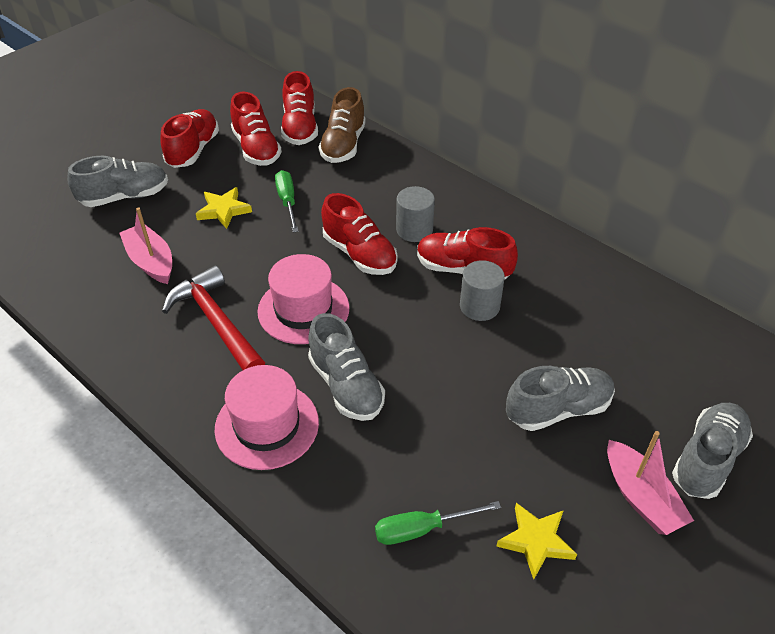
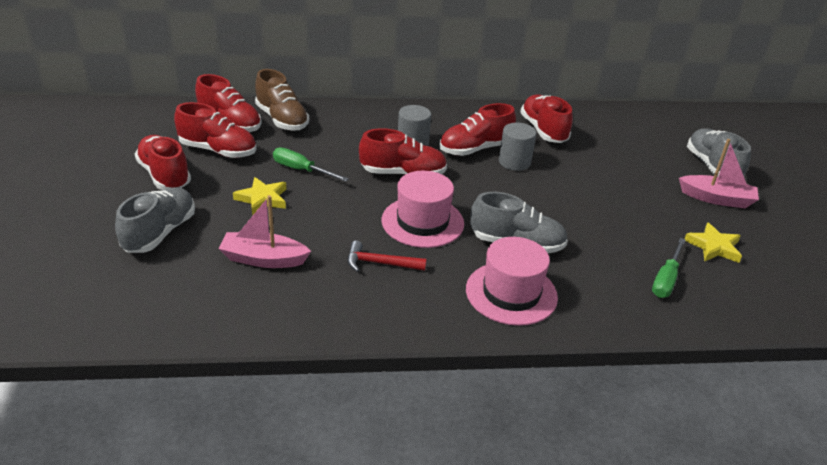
camera: 50 degrees left, 10 degrees down
red hammer [162,266,265,370] -> red hammer [348,240,427,272], size x0.58
grey shoe [506,366,615,431] -> none
none -> red shoe [520,94,573,143]

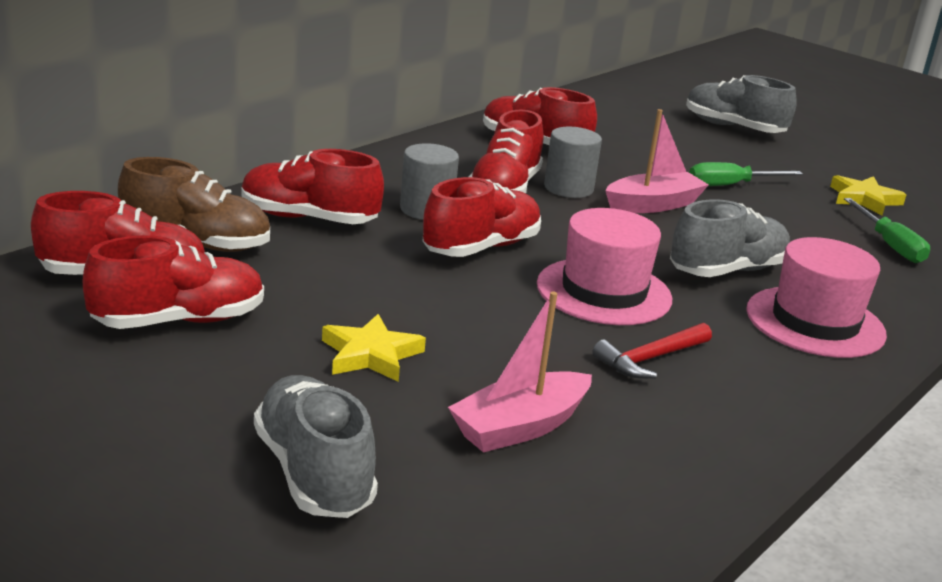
camera: 45 degrees left, 10 degrees down
red shoe [135,135,191,190] -> red shoe moved to [242,149,384,224]
green screwdriver [273,147,349,182] -> green screwdriver moved to [689,162,803,186]
pink boat [679,139,759,208] -> pink boat moved to [605,109,709,213]

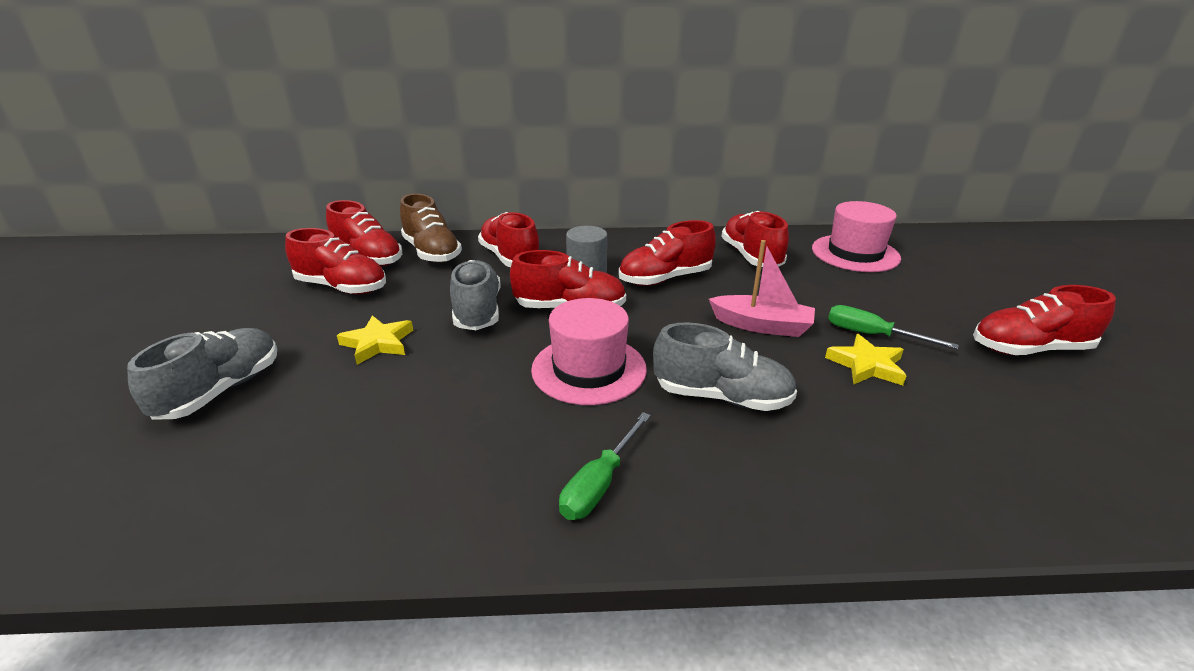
camera: 50 degrees right, 5 degrees up
pink boat [448,291,592,453] -> none
grey cylinder [544,127,602,198] -> none
red hammer [592,323,712,379] -> none
grey shoe [686,75,797,133] -> grey shoe moved to [450,260,501,330]
pink hat [746,237,887,358] -> pink hat moved to [812,201,901,272]
yellow star [830,175,906,215] -> yellow star moved to [825,334,907,385]
green screwdriver [844,198,930,263] -> green screwdriver moved to [559,412,651,520]
none -> red shoe [973,285,1116,355]

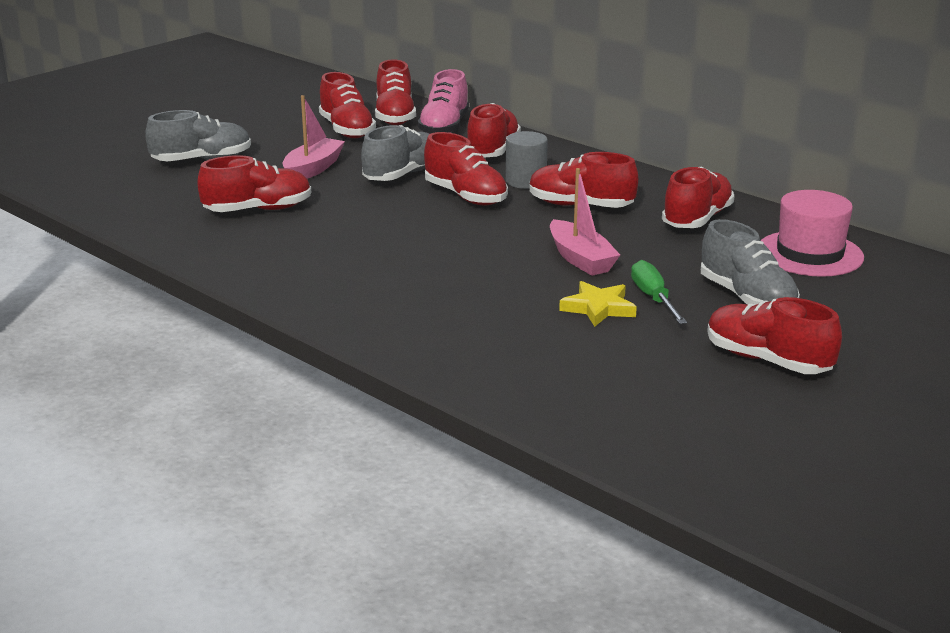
camera: 45 degrees right, 5 degrees down
yellow star [337,315,413,365] -> pink boat [282,95,345,179]
brown shoe [400,193,462,263] -> pink shoe [417,69,469,134]
pink hat [531,298,647,405] -> none
green screwdriver [559,412,651,520] -> none
grey shoe [653,322,797,411] -> grey shoe moved to [701,219,800,305]
none -> red shoe [197,155,312,212]

